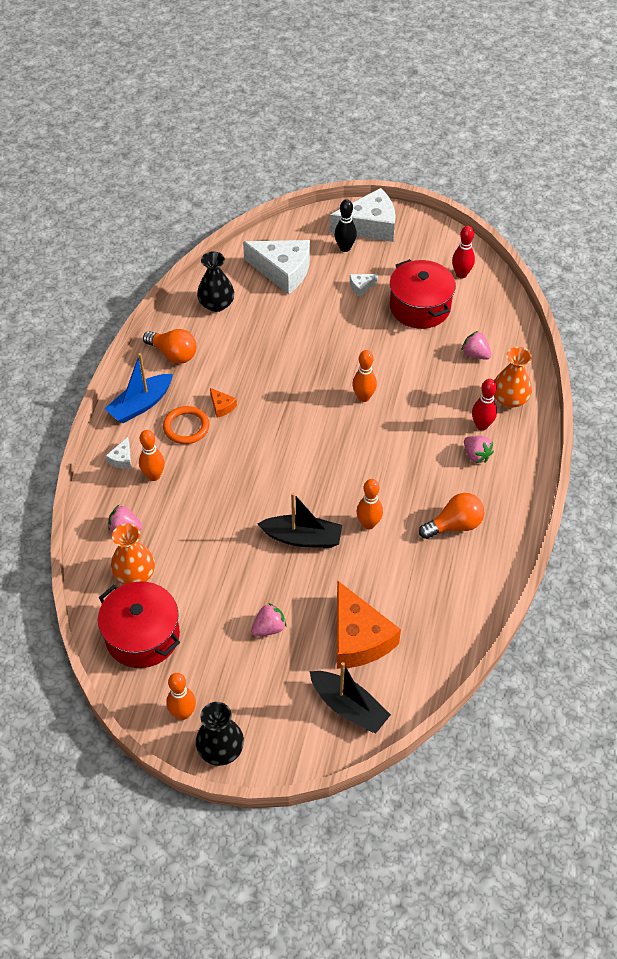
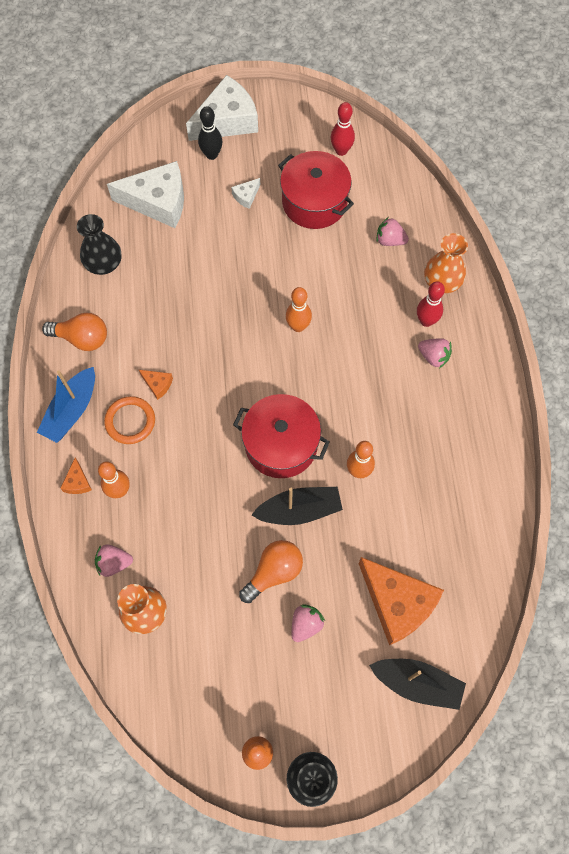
camera: 20 degrees left, 15 degrees up
red pot [98,582,180,668] -> red pot moved to [233,394,330,478]
white cheese [106,437,131,469] -> orange cheese [60,458,92,494]
orange light bulb [419,493,484,539] -> orange light bulb moved to [239,540,303,603]

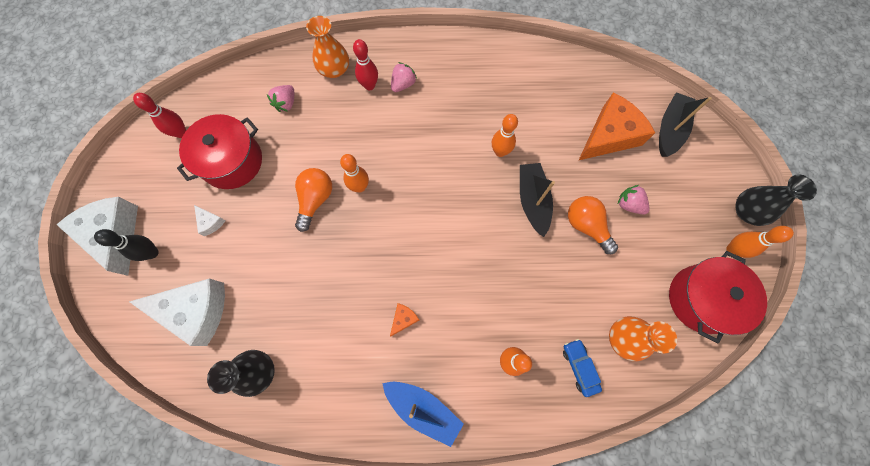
camera: 85 degrees left, 5 degrees up
orange light bulb [42,313,107,351] -> orange light bulb moved to [295,168,332,232]
orange cheese [60,458,92,494] -> none
pink strawberry [95,545,133,577] -> blue car [563,339,602,397]
orange ring [104,396,155,444] -> none
white cheese [107,161,184,228] -> white cheese turned 90 degrees clockwise [129,278,225,346]
red pot [233,394,330,478] -> red pot moved to [669,251,767,343]

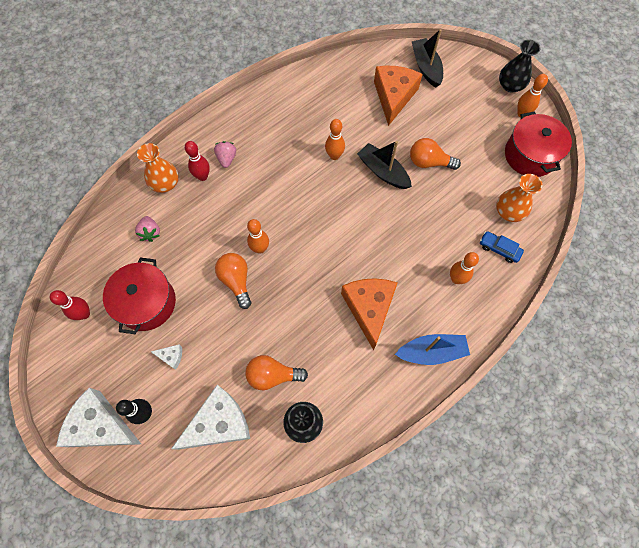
camera: 40 degrees left, 5 degrees down
orange cheese [390,303,419,336] -> orange cheese [341,278,397,350], size x2.37
pink strawberry [618,185,650,214] -> none
none -> orange light bulb [246,355,308,390]

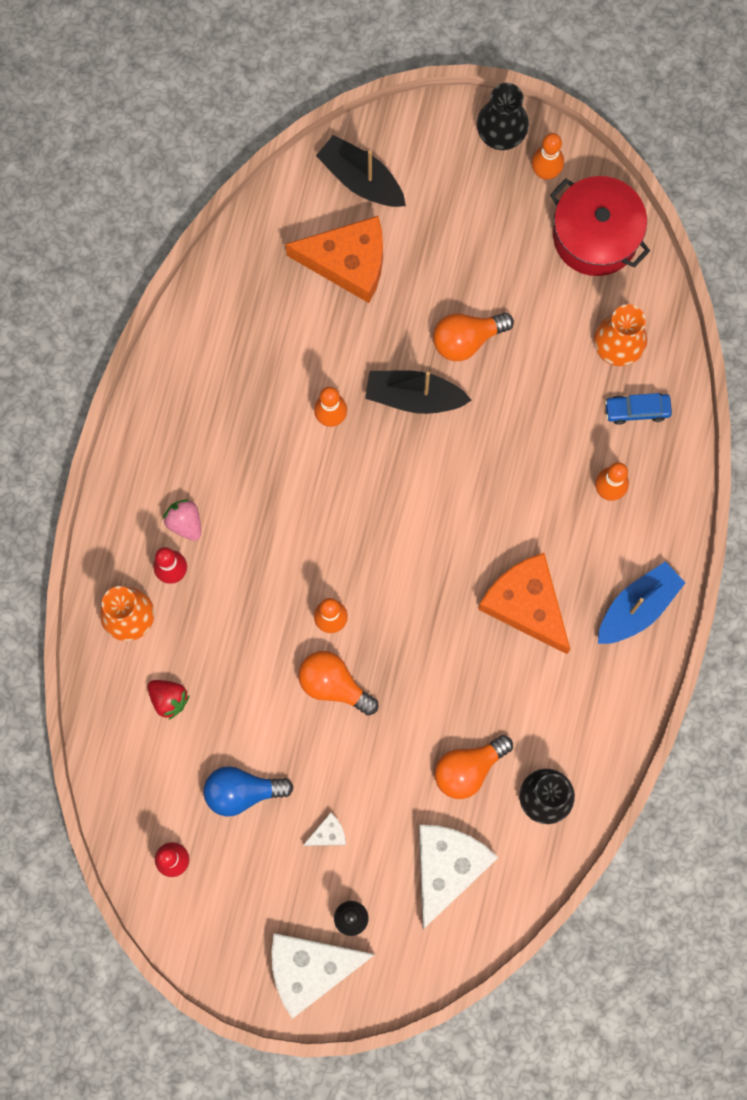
camera: 35 degrees left, 10 degrees up
red pot [103,257,176,334] -> blue light bulb [204,766,294,816]
pink strawberry [135,216,160,242] -> red strawberry [148,680,190,720]
orange cheese [374,66,423,126] -> orange cheese turned 120 degrees clockwise [285,216,383,303]

